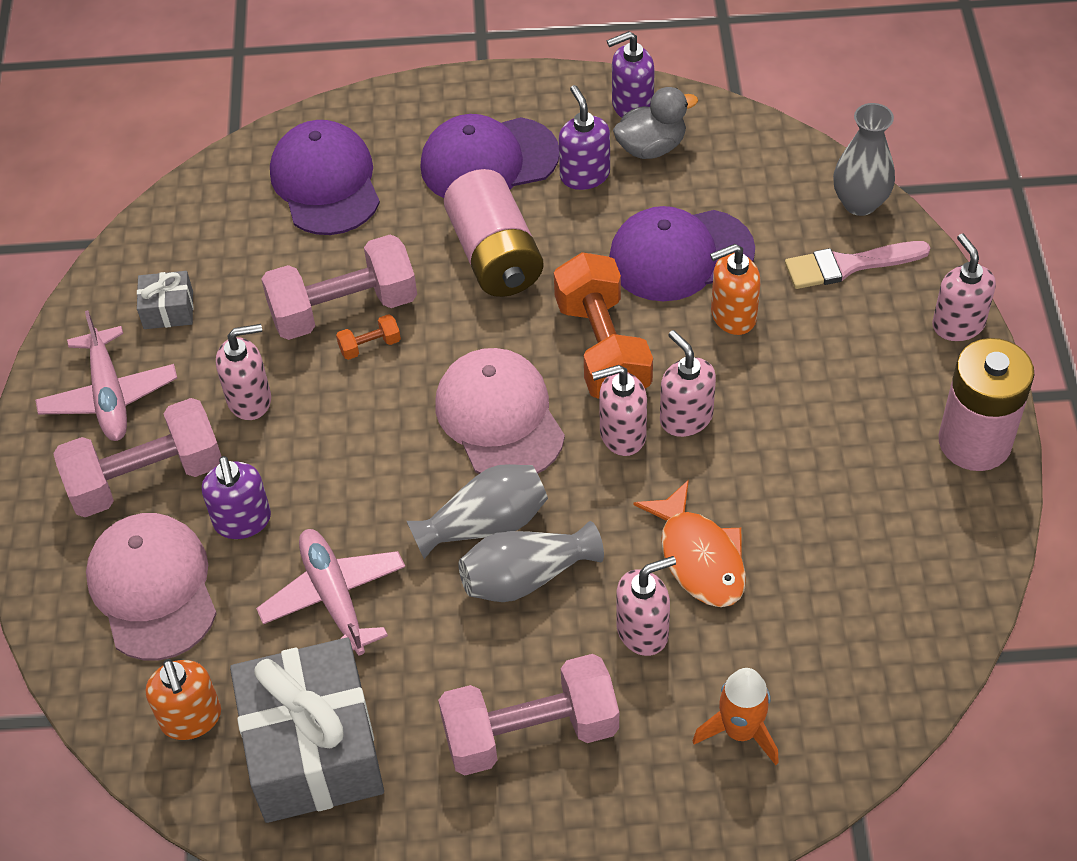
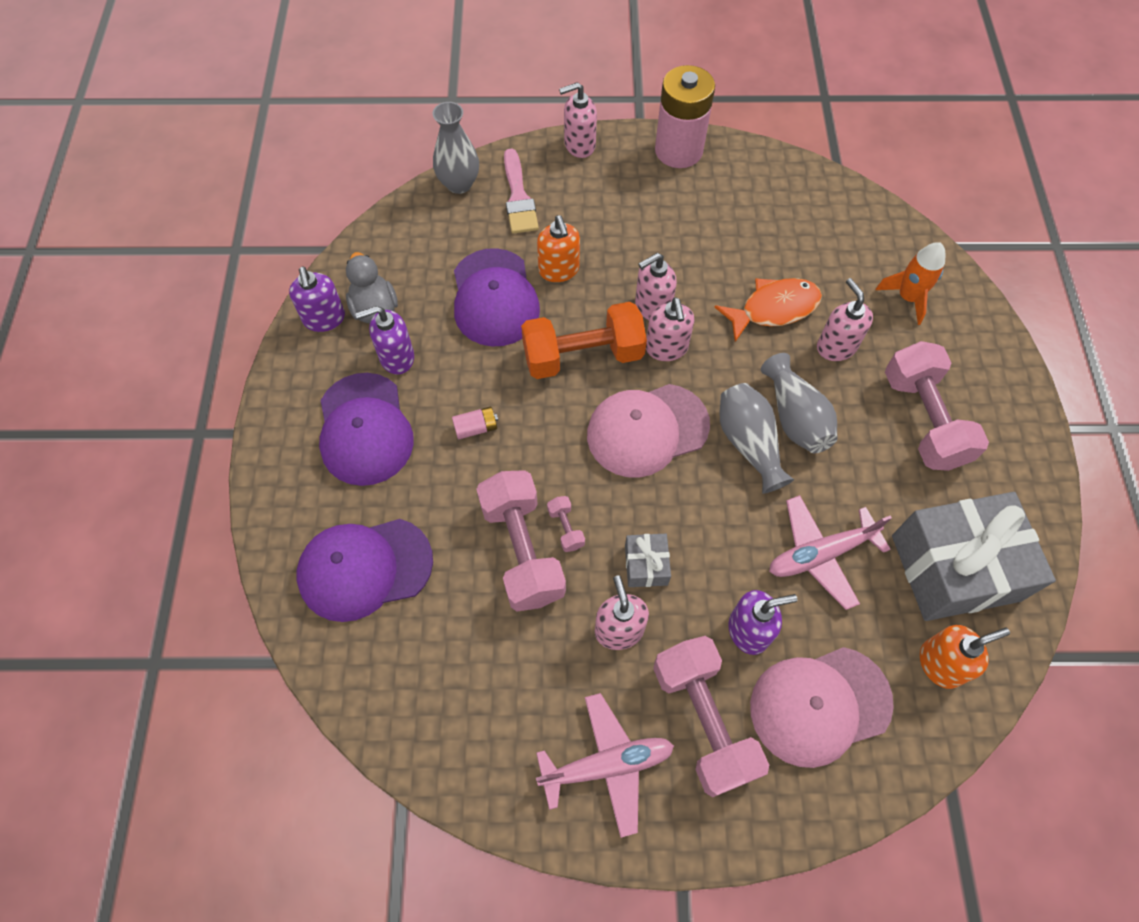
camera: 90 degrees left, 10 degrees up
grey gift [137,271,193,329] -> grey gift moved to [625,534,671,587]
orange dumbbell [336,314,401,360] -> pink dumbbell [547,496,585,552]
pink battery [444,169,543,297] -> pink battery [452,407,498,439], size x0.41

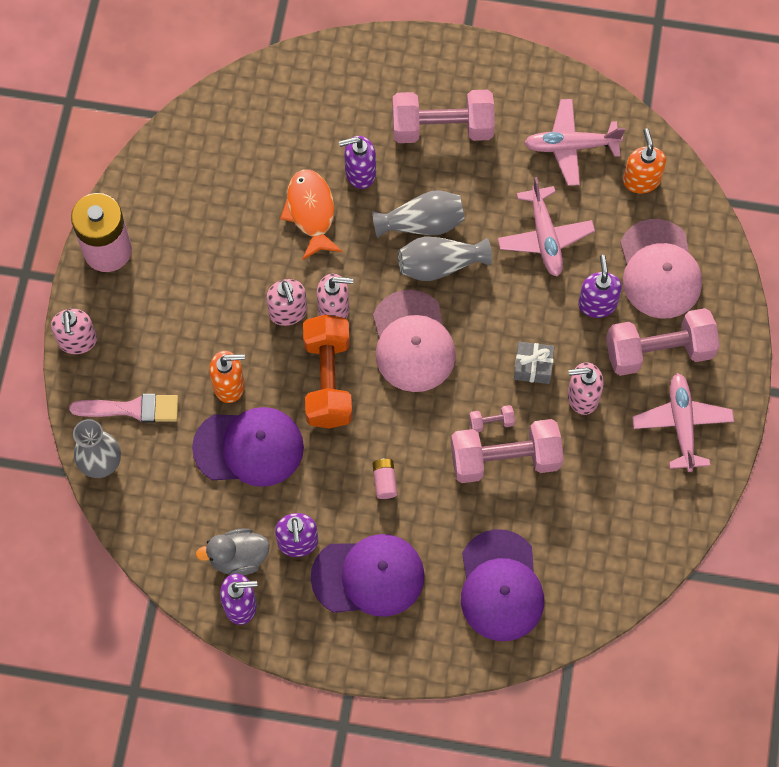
camera: 80 degrees left, 5 degrees up
pink soap dispenser [817,278,873,361] -> purple soap dispenser [339,136,376,189]
orange rocket [875,242,945,325] -> none
grey gift [892,492,1056,621] -> pink plane [524,99,625,186]

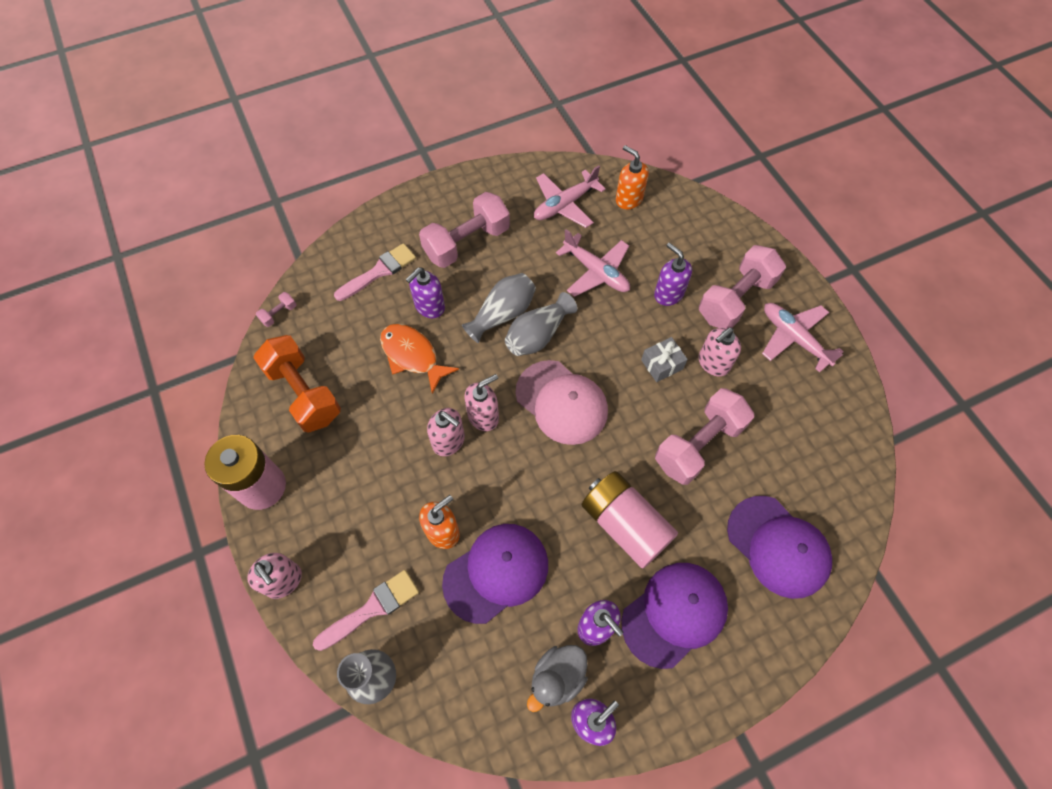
camera: 35 degrees left, 5 degrees down
orange dumbbell [303,315,352,428] -> orange dumbbell moved to [253,335,341,433]
pink battery [372,458,397,499] -> pink battery [582,471,678,569], size x2.42
pink dumbbell [469,405,515,432] -> pink dumbbell moved to [256,292,297,327]
pink cap [620,219,702,319] -> none
none -> pink brush [334,243,416,301]

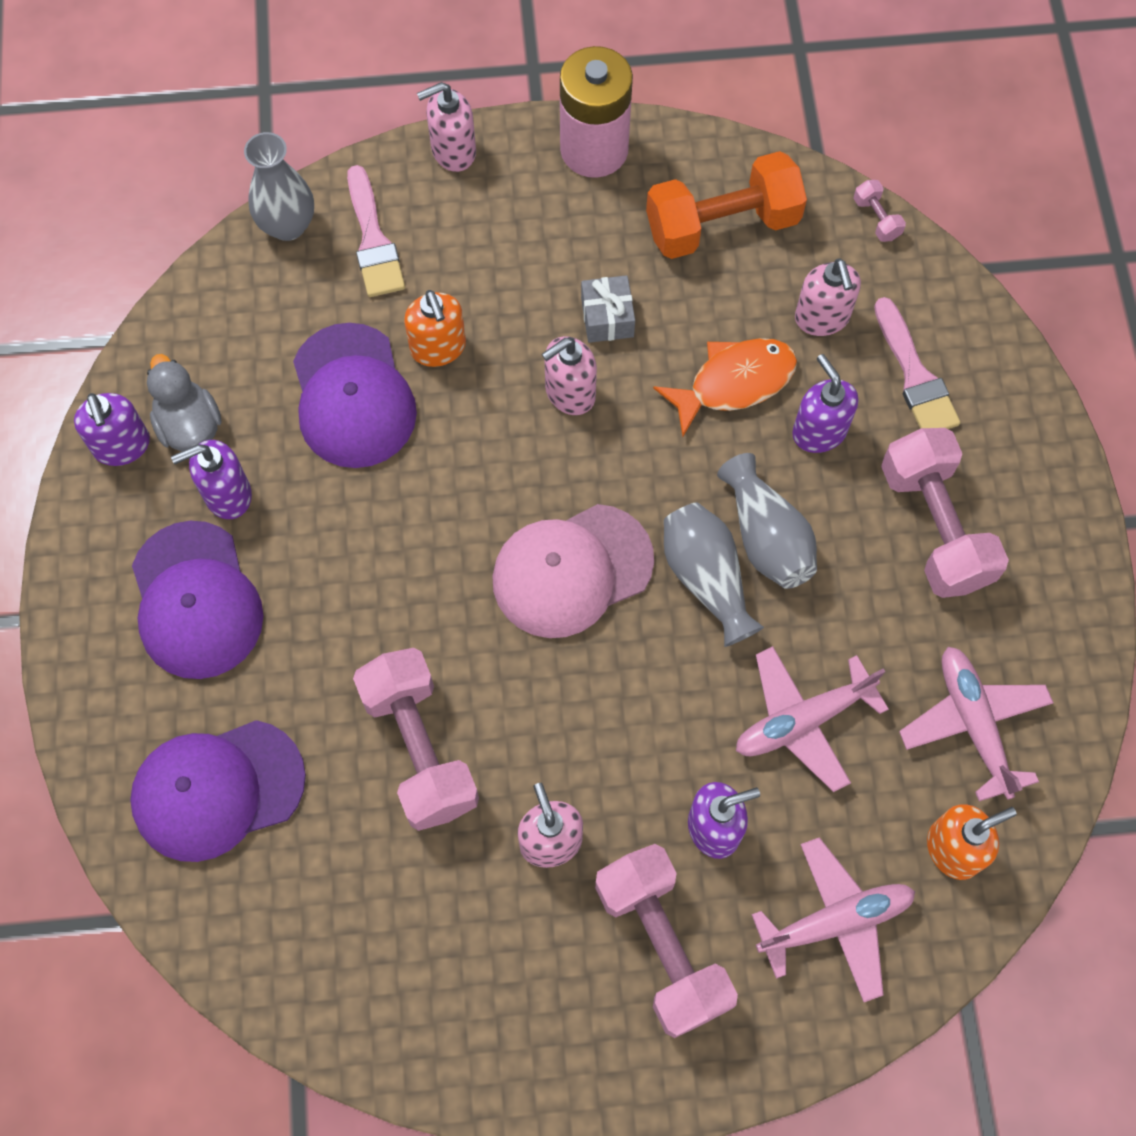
camera: 110 degrees right, 5 degrees up
pink soap dispenser [464,374,499,431] -> pink soap dispenser moved to [795,258,861,336]
pink battery [582,471,678,569] -> none
grey gift [641,337,688,382] -> grey gift moved to [581,275,635,343]
pink plane [762,303,843,373] -> pink plane moved to [752,837,915,1002]

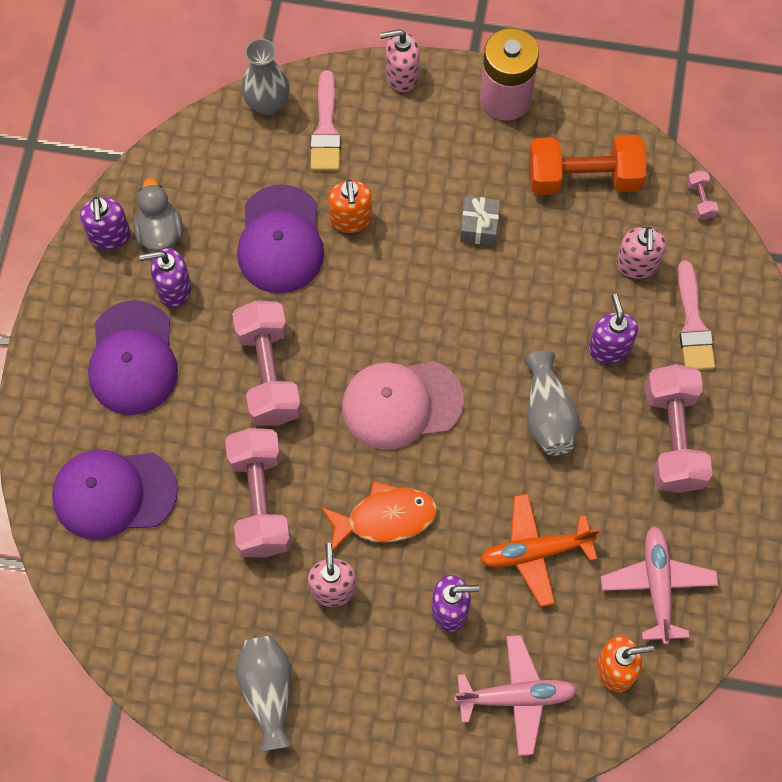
camera: 15 degrees right, 0 degrees up
pink soap dispenser [542,336,597,415] -> none
pink dumbbell [595,844,738,1038] -> pink dumbbell moved to [232,300,302,426]
orange fish [653,338,797,437] -> orange fish moved to [321,481,437,551]
grey vase [664,502,764,647] -> grey vase moved to [236,636,293,752]
pink plane [736,646,889,792] -> orange plane [480,493,599,607]

